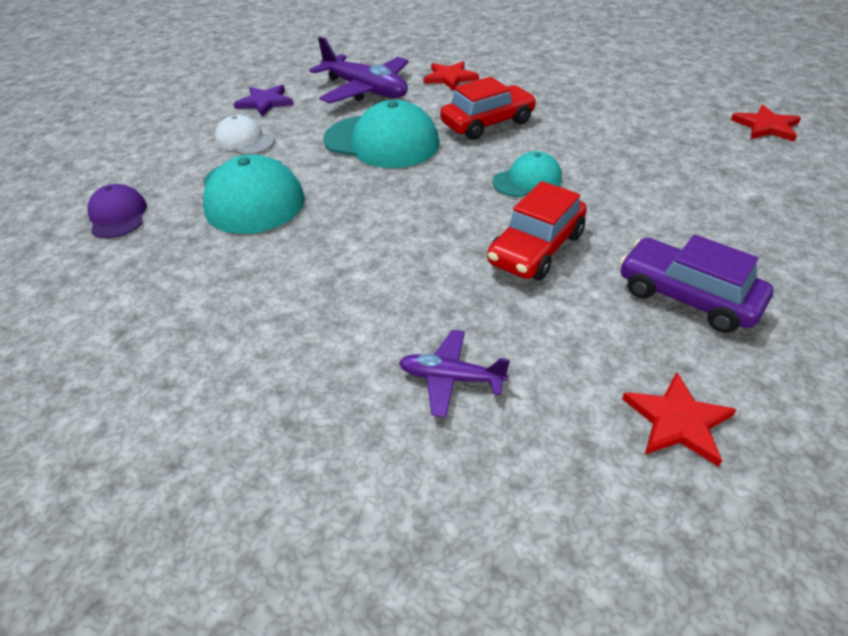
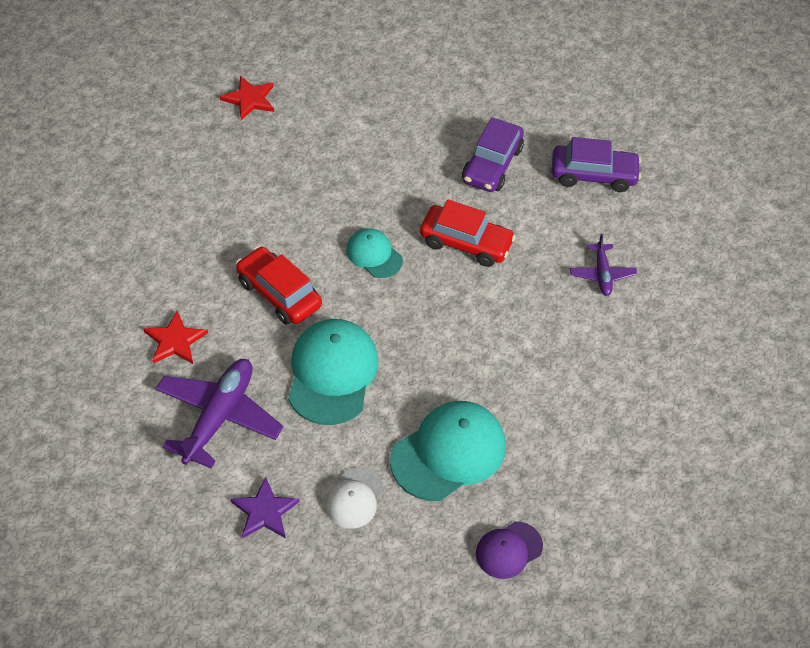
camera: 110 degrees left, 10 degrees up
red star [622,372,737,467] -> purple car [552,137,641,192]

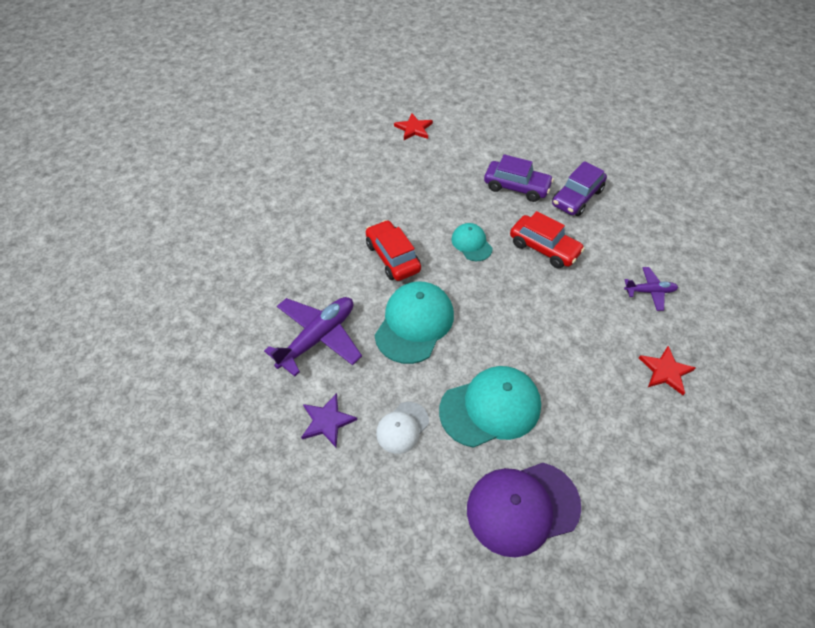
camera: 20 degrees right, 0 degrees up
red star [144,310,208,364] -> red star moved to [639,346,695,395]
purple cap [476,522,543,579] -> purple cap [467,463,581,557], size x1.81
purple car [552,137,641,192] -> purple car moved to [484,154,554,202]
purple plane [570,234,637,296] -> purple plane turned 105 degrees counterclockwise [624,267,678,311]

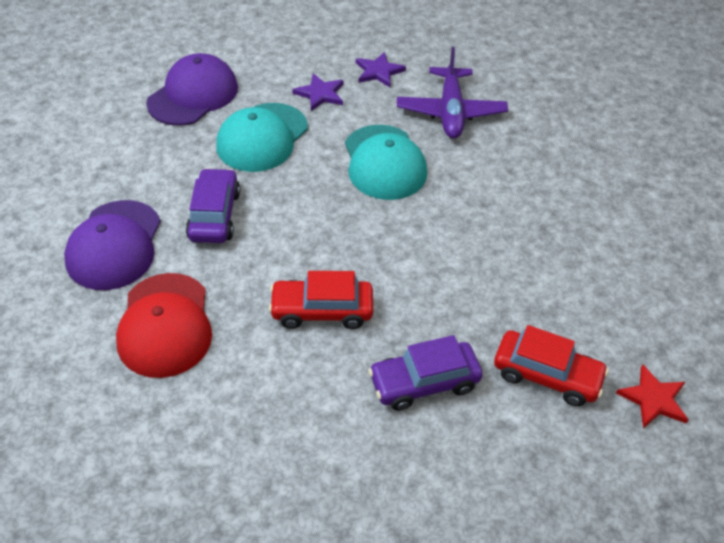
camera: 140 degrees right, 5 degrees down
red car [366,220,421,281] -> red car moved to [494,325,609,406]
white cap [376,402,429,454] -> purple star [292,73,344,111]
turquoise cap [451,223,493,261] -> none
purple car [552,161,607,216] -> purple car moved to [186,168,240,243]
purple plane [624,267,678,311] -> red cap [116,273,212,378]
red star [639,346,695,395] -> purple cap [64,200,161,290]

